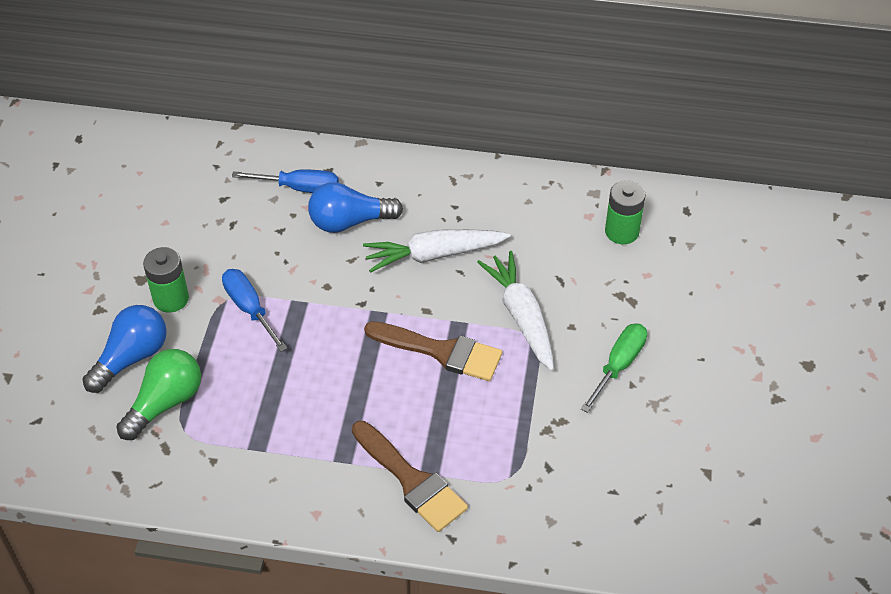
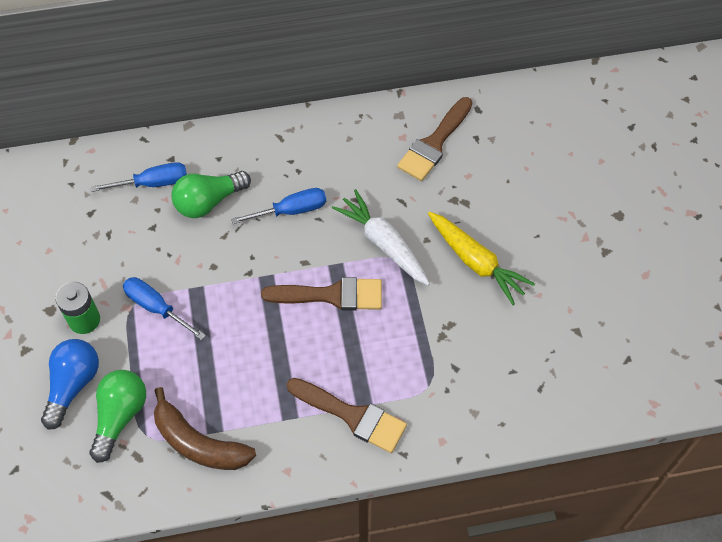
camera: 20 degrees left, 10 degrees up
blue light bulb [308,182,403,233] -> green light bulb [172,171,251,218]
white carrot [363,229,511,273] -> blue screwdriver [231,188,326,224]
green screwdriver [581,323,647,413] -> yellow carrot [428,212,535,305]
green battery [605,180,646,244] -> brown brush [397,97,473,181]
none -> brown banana [154,387,256,470]

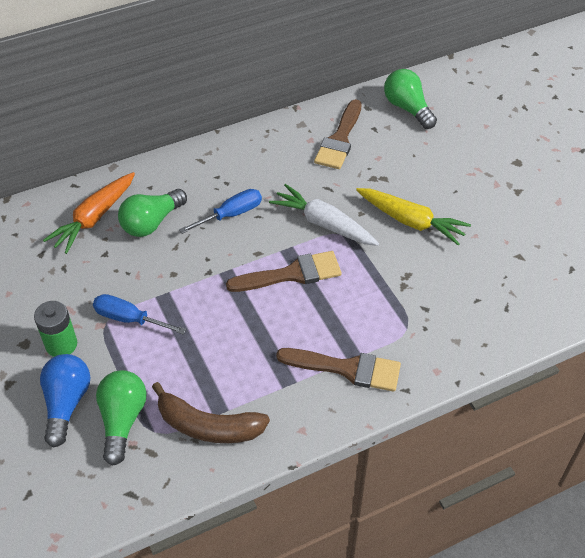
camera: 15 degrees left, 10 degrees down
blue screwdriver [91,162,187,192] -> orange carrot [43,172,135,254]
none -> green light bulb [384,69,437,129]

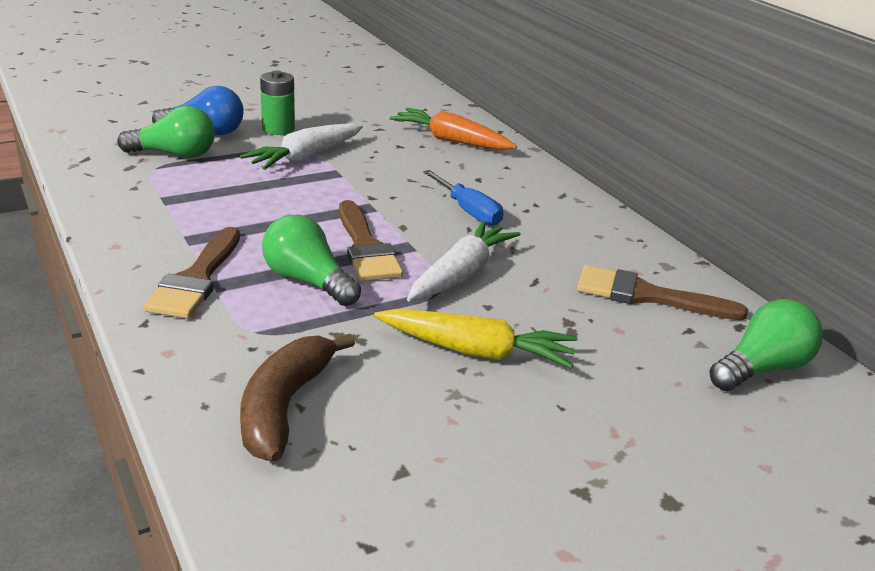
camera: 85 degrees right, 20 degrees down
blue screwdriver [93,294,186,335] -> white carrot [240,123,363,170]
green light bulb [118,189,187,237] -> green light bulb moved to [262,215,361,306]
brown banana [152,382,270,443] -> brown banana moved to [240,334,355,461]
yellow carrot [356,188,471,245] -> yellow carrot turned 105 degrees counterclockwise [374,309,578,369]

